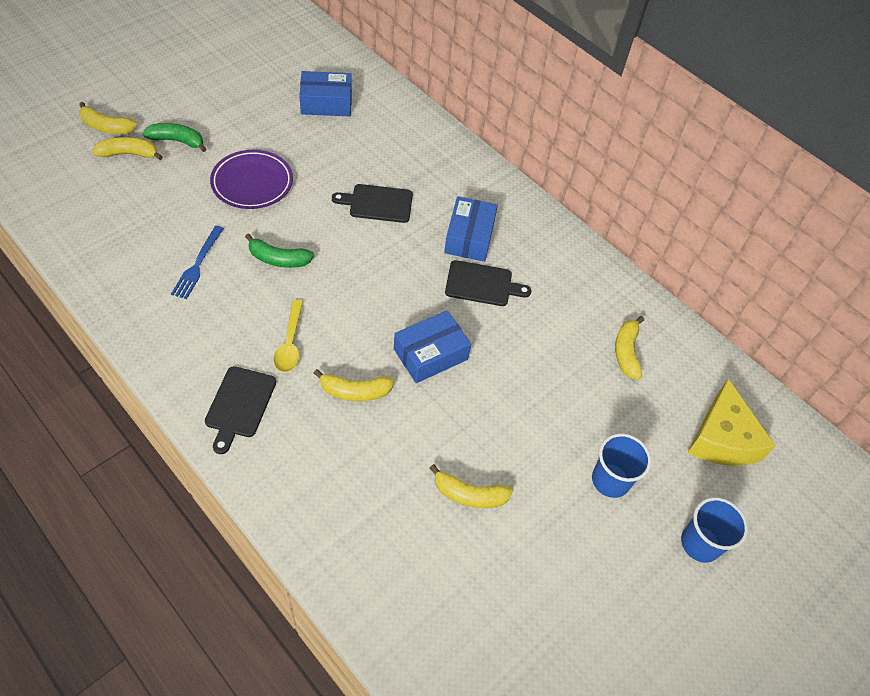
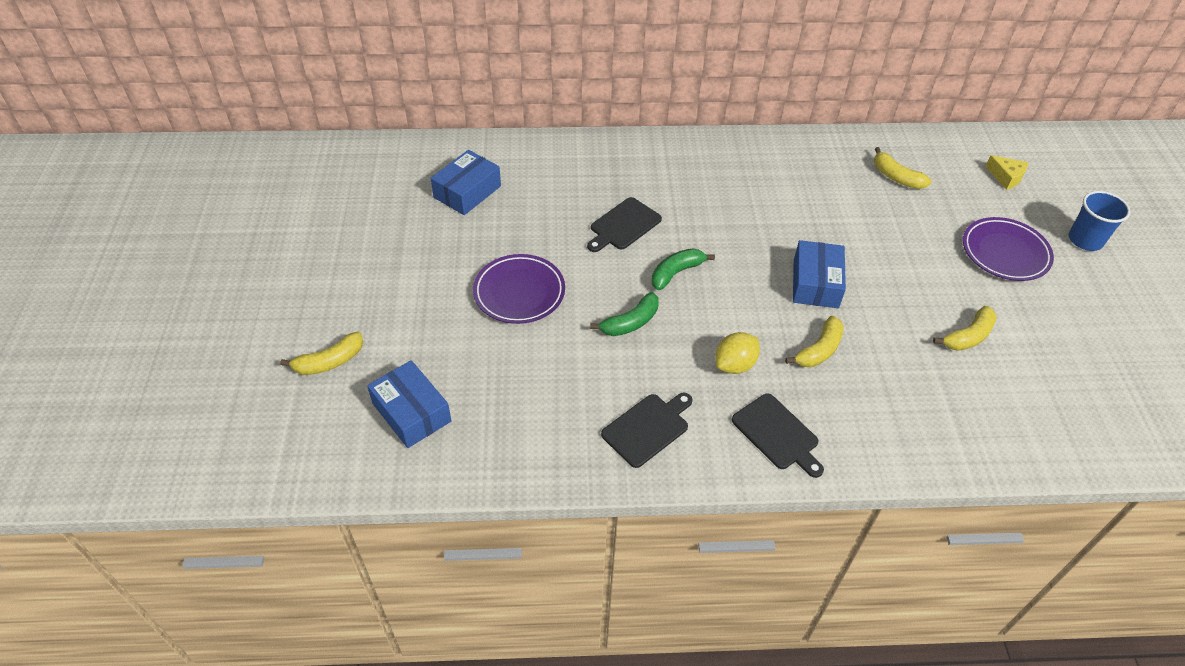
camera: 45 degrees left, 5 degrees down
yellow banana [92,137,163,160] -> none
green banana [142,123,206,152] -> green banana moved to [652,248,715,290]
blue fork [171,226,224,299] -> none
yellow spoon [274,300,303,372] -> yellow lemon [715,332,760,374]
blue box [444,196,498,262] -> blue box moved to [367,360,451,448]
black cutting board [445,260,531,306] -> black cutting board moved to [601,392,693,468]
blue cup [592,434,651,498] -> purple plate [963,217,1054,281]
yellow cheese [687,378,776,466] -> yellow cheese [985,155,1028,190], size x0.53

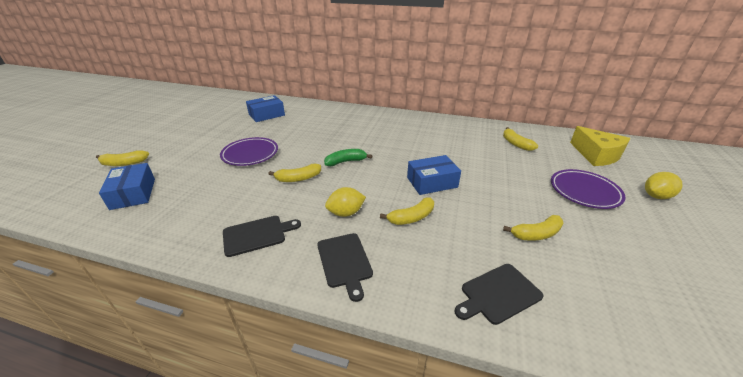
camera: 20 degrees right, 15 degrees down
black cutting board [587,197,662,252] -> black cutting board moved to [455,264,544,325]
green banana [590,292,659,336] -> yellow banana [269,164,321,182]
blue box [793,240,846,308] -> blue box turned 45 degrees clockwise [407,155,461,195]
yellow cheese [985,155,1028,190] -> yellow cheese [570,126,630,166], size x1.88
blue cup [1069,191,1131,251] -> yellow lemon [645,172,683,199]

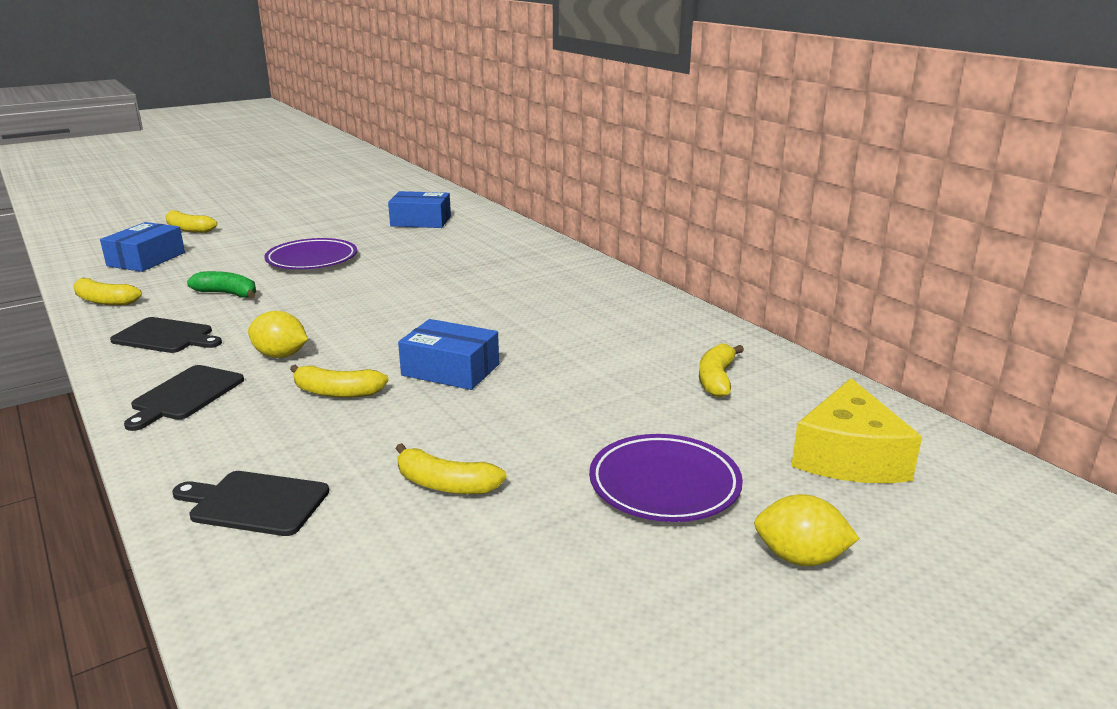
camera: 40 degrees right, 10 degrees down
yellow banana [269,164,321,182] -> yellow banana moved to [73,278,142,305]
green banana [324,149,372,166] -> green banana moved to [187,271,256,298]

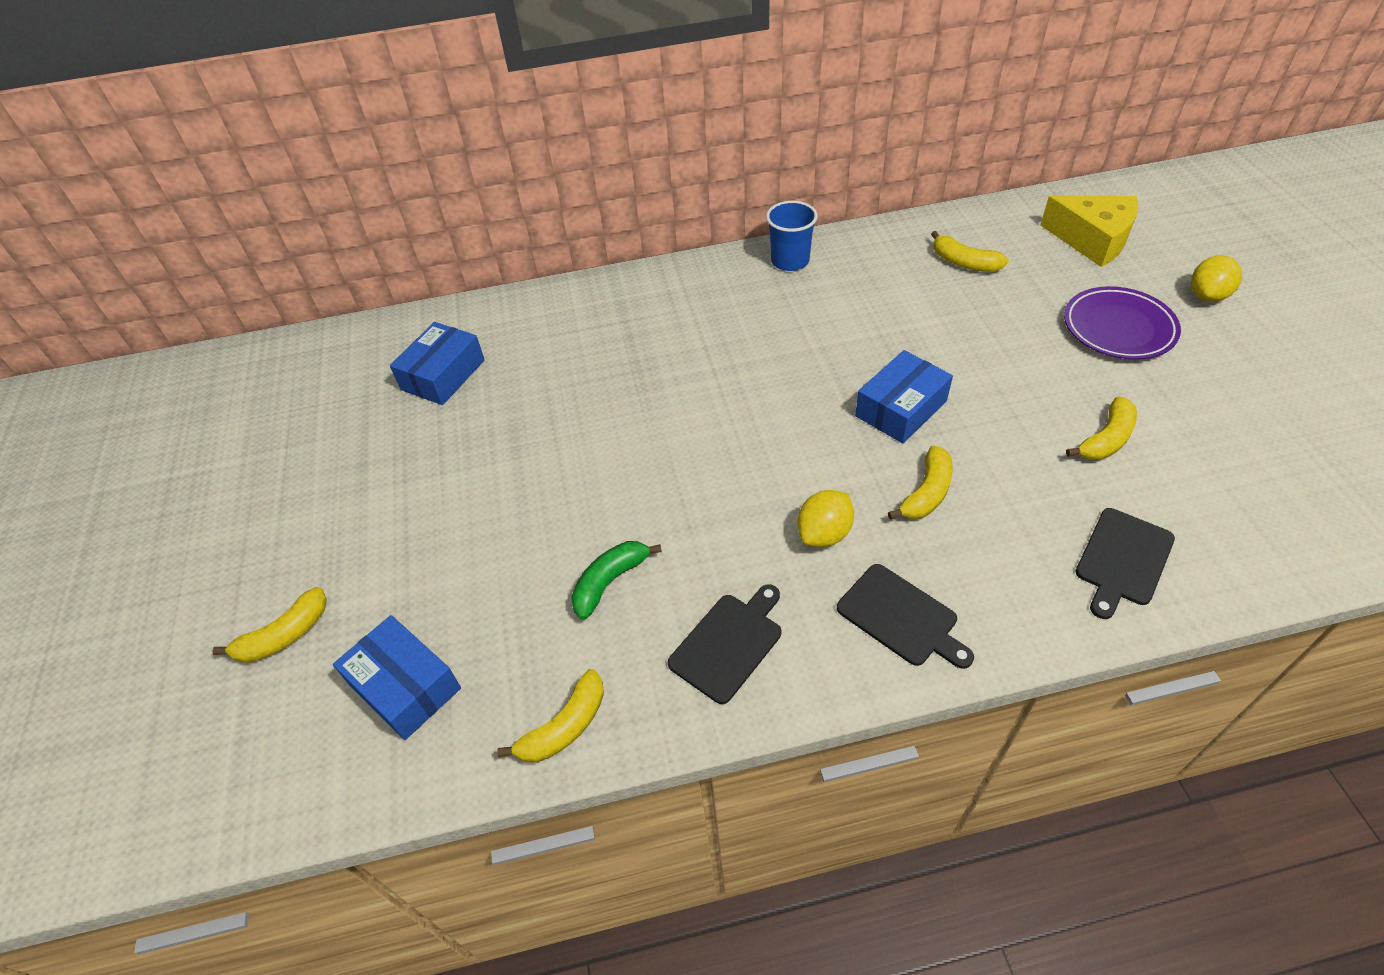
camera: 65 degrees left, 25 degrees up
purple plate [264,238,357,269] -> none
none -> blue cup [766,201,818,271]

